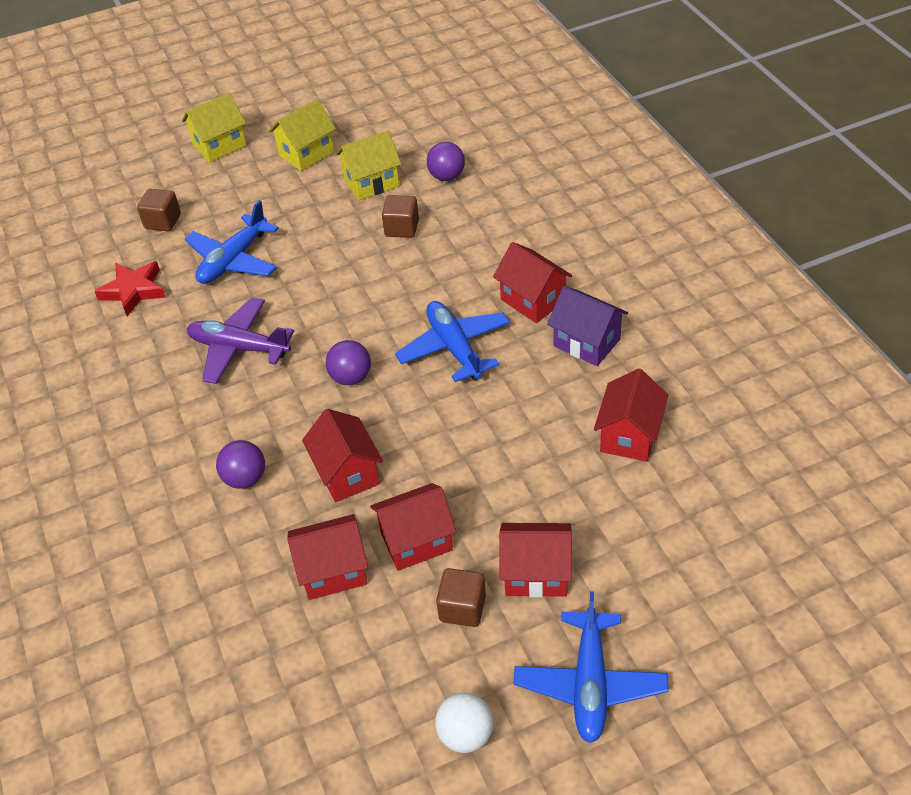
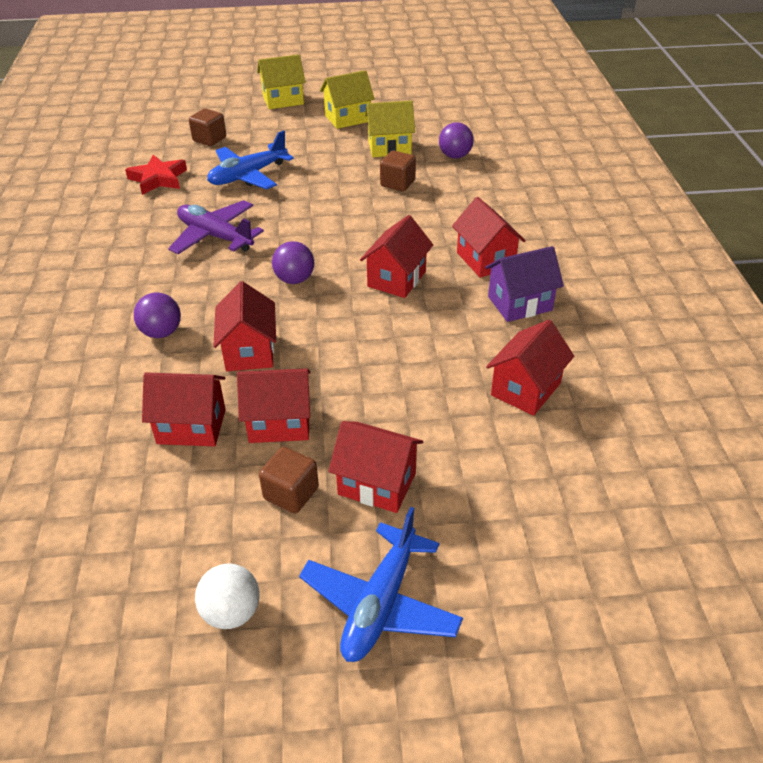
camera: 15 degrees right, 5 degrees down
blue plane [395,301,510,382] -> red house [360,215,433,298]
purple house [547,286,628,366] -> purple house turned 75 degrees counterclockwise [485,246,564,322]

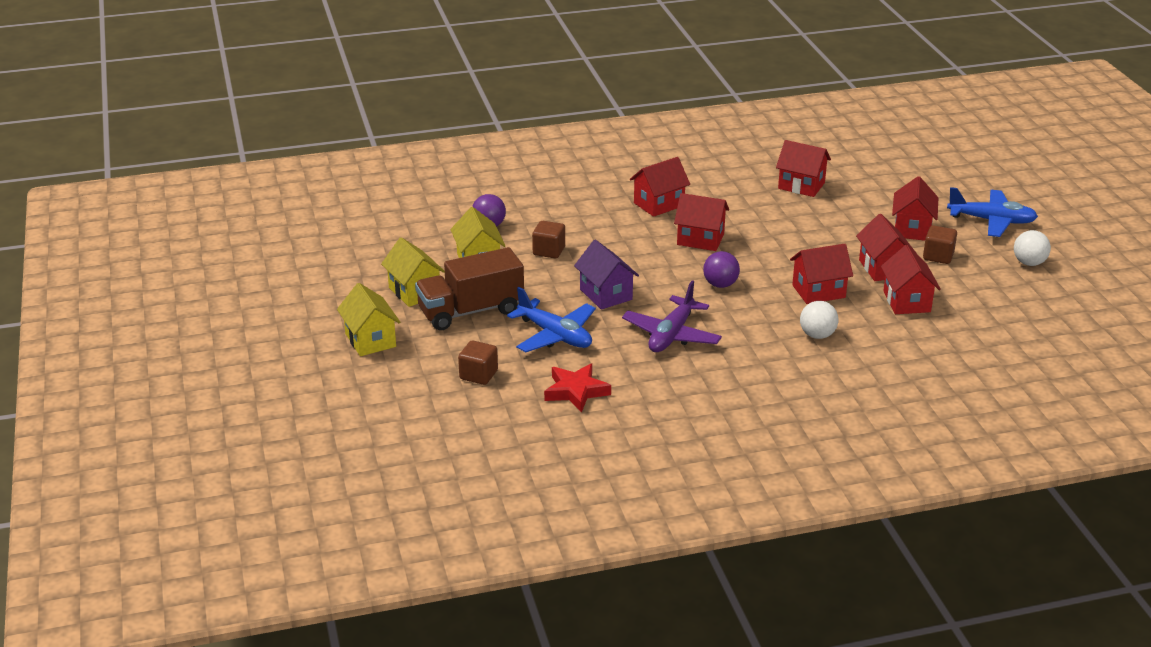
camera: 100 degrees left, 10 degrees down
purple ball [134,292,181,338] -> white ball [800,301,838,339]
purple house [485,246,564,322] -> purple house moved to [574,240,639,310]
none -> brown truck [415,247,524,330]

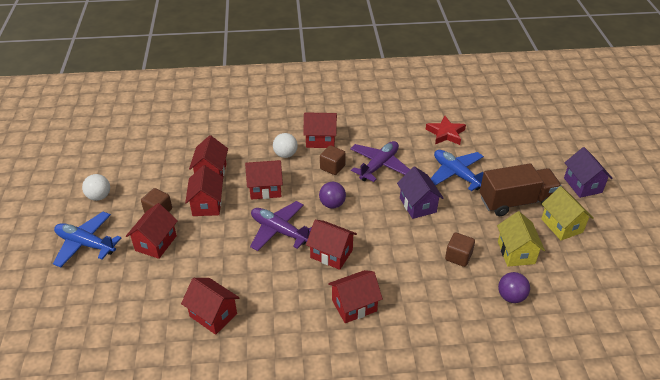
camera: 170 degrees left, 10 degrees up
yellow house [337,283,400,356] -> purple house [564,147,613,198]
brown cube [458,340,498,385] -> brown cube moved to [320,145,346,175]
none -> purple plane [250,201,312,251]
none -> red house [303,112,337,148]

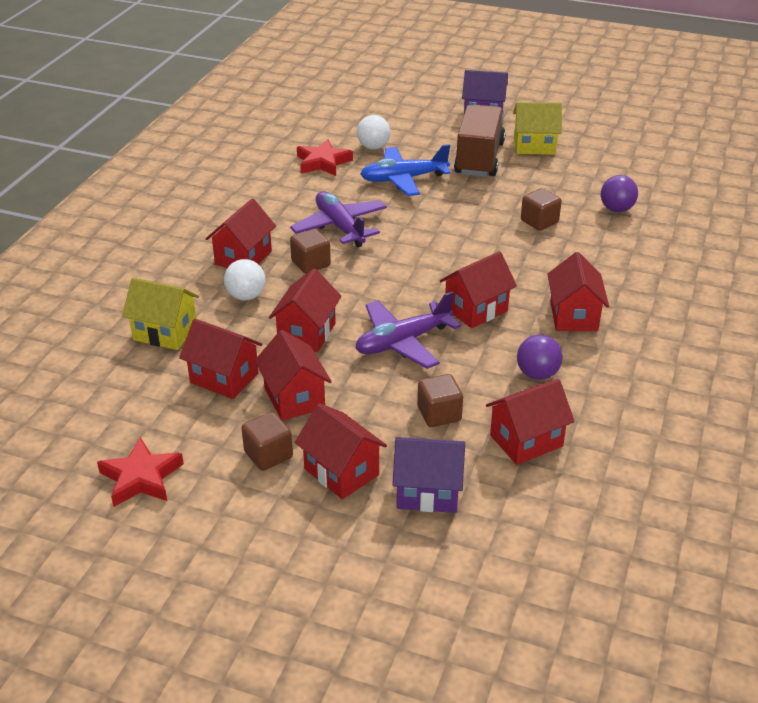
camera: 65 degrees left, 5 degrees down
blue plane [53,212,121,268] -> none
white ball [82,174,110,201] -> white ball moved to [357,115,390,149]
red house [185,165,223,216] -> red house turned 45 degrees clockwise [255,330,332,421]
purple ball [319,182,346,209] -> purple ball moved to [517,334,563,380]
purple house [397,166,443,219] -> purple house moved to [392,437,465,513]
yellow house [497,212,545,266] -> yellow house moved to [122,278,199,350]
none -> red star [97,437,184,507]
none -> brown cube [417,374,463,427]

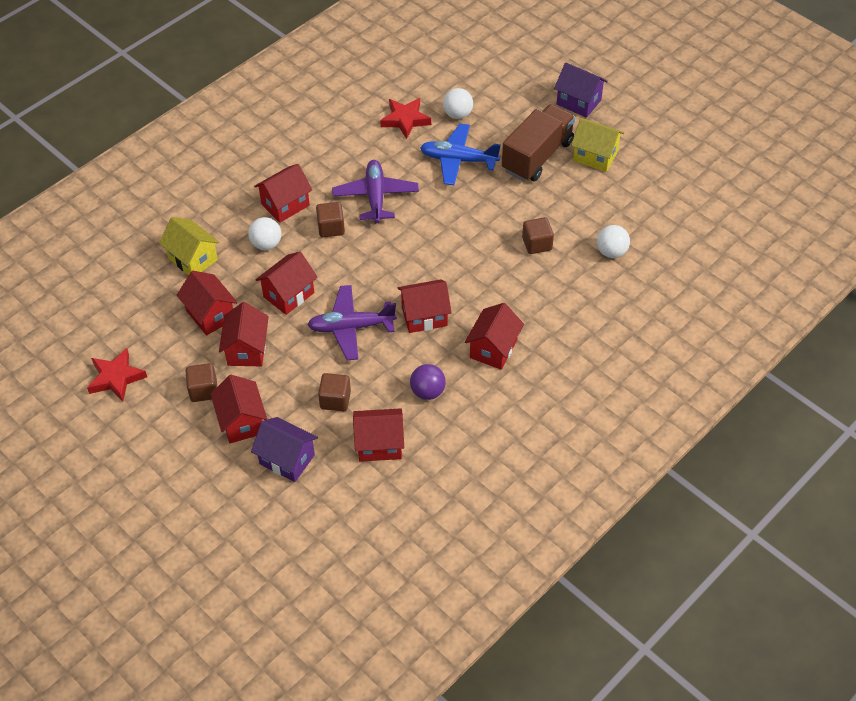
camera: 25 degrees right, 15 degrees up
purple ball [601,175,638,212] -> white ball [597,225,630,258]

